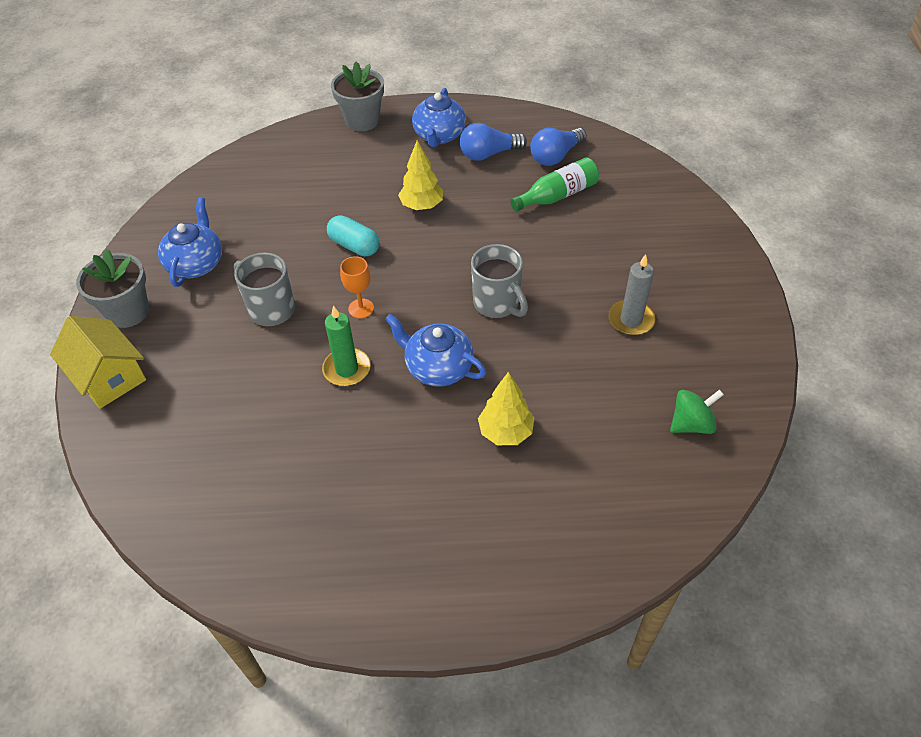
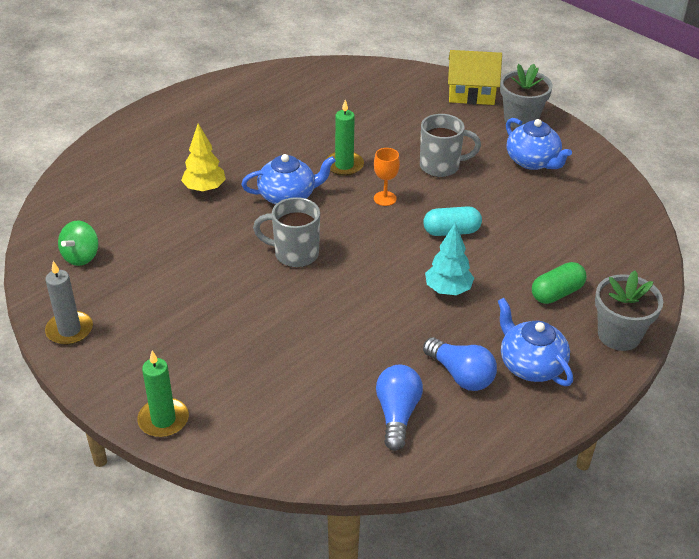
camera: 135 degrees right, 10 degrees down
yellow tree [398,140,443,210] -> turquoise tree [425,222,474,295]
blue light bulb [460,123,527,161] -> blue light bulb turned 105 degrees clockwise [423,337,497,391]
green bottle [510,157,599,212] -> none
grey candle [609,254,656,335] -> grey candle moved to [45,261,93,345]
none -> green candle [137,351,189,437]
none -> green capsule [532,262,586,304]

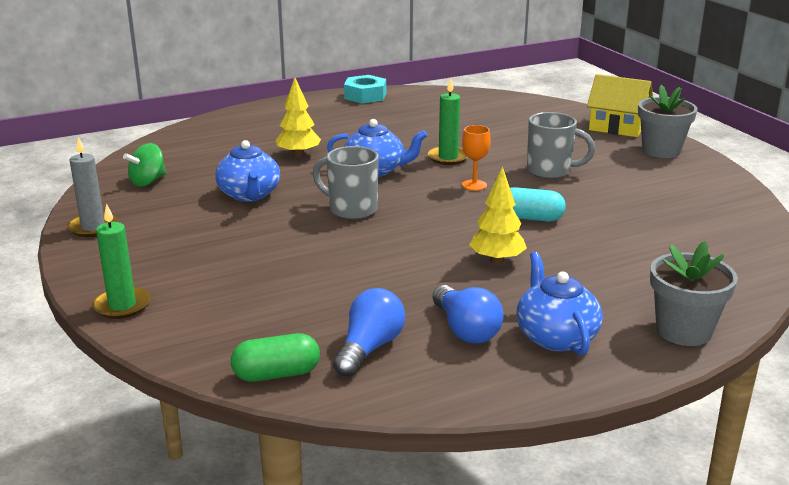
camera: 20 degrees right, 15 degrees down
turquoise tree [425,222,474,295] -> yellow tree [469,166,527,264]
blue teapot [506,118,572,170] -> blue teapot moved to [215,140,280,202]
green capsule [532,262,586,304] -> green capsule moved to [231,333,320,382]
none -> turquoise nut [344,75,386,103]

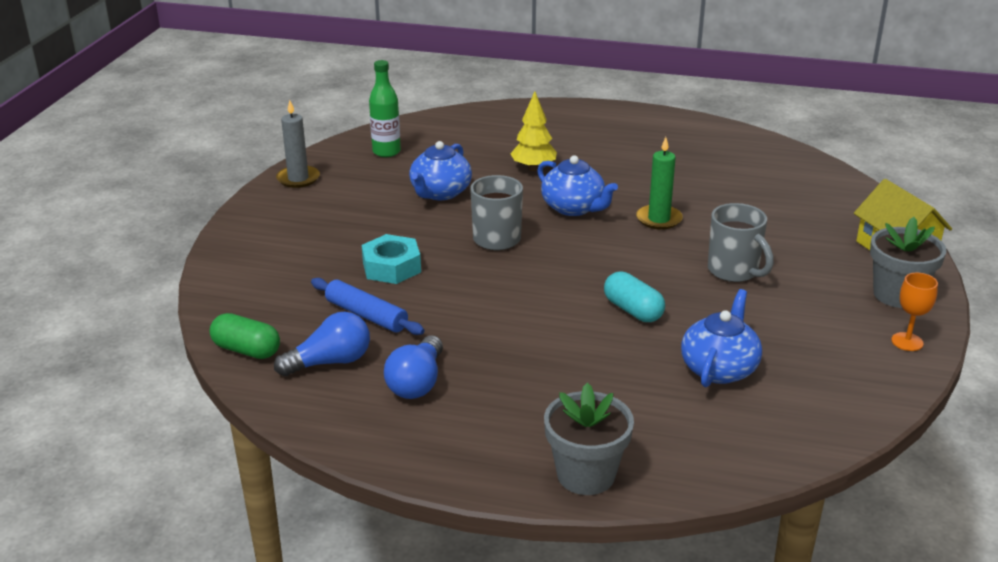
camera: 40 degrees right, 5 degrees up
green candle [92,204,151,319] -> none
green spinning top [123,143,166,186] -> green bottle [369,60,401,157]
turquoise nut [344,75,386,103] -> turquoise nut moved to [362,234,421,284]
orange goblet [462,125,491,191] -> orange goblet moved to [891,273,938,351]
yellow tree [469,166,527,264] -> none
blue teapot [516,252,603,355] -> blue teapot moved to [681,289,762,387]
none -> blue rolling pin [311,278,424,335]

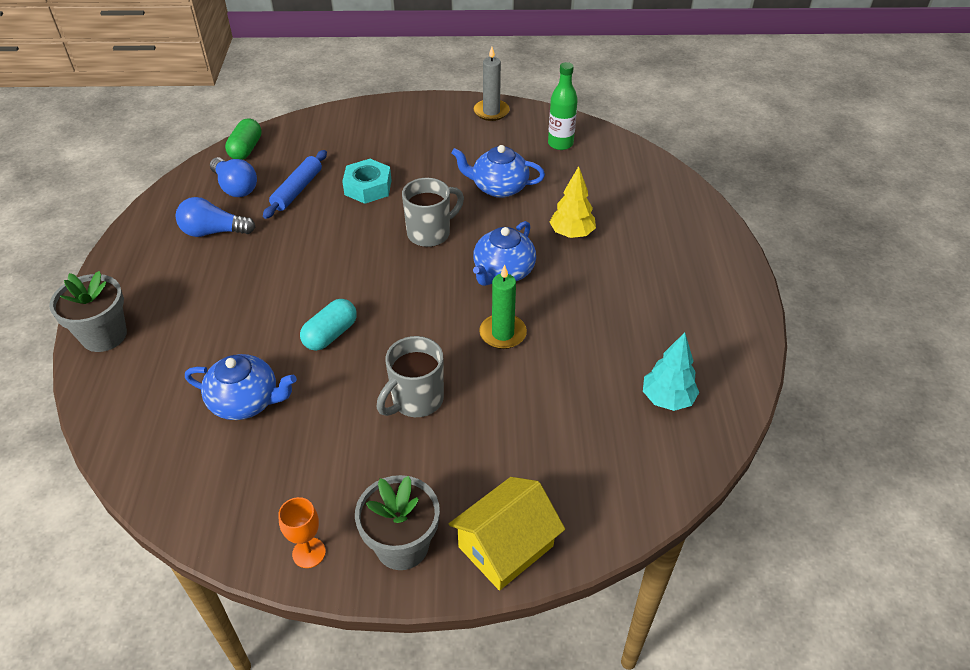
camera: 75 degrees right, 15 degrees up
none -> turquoise tree [643,332,699,411]

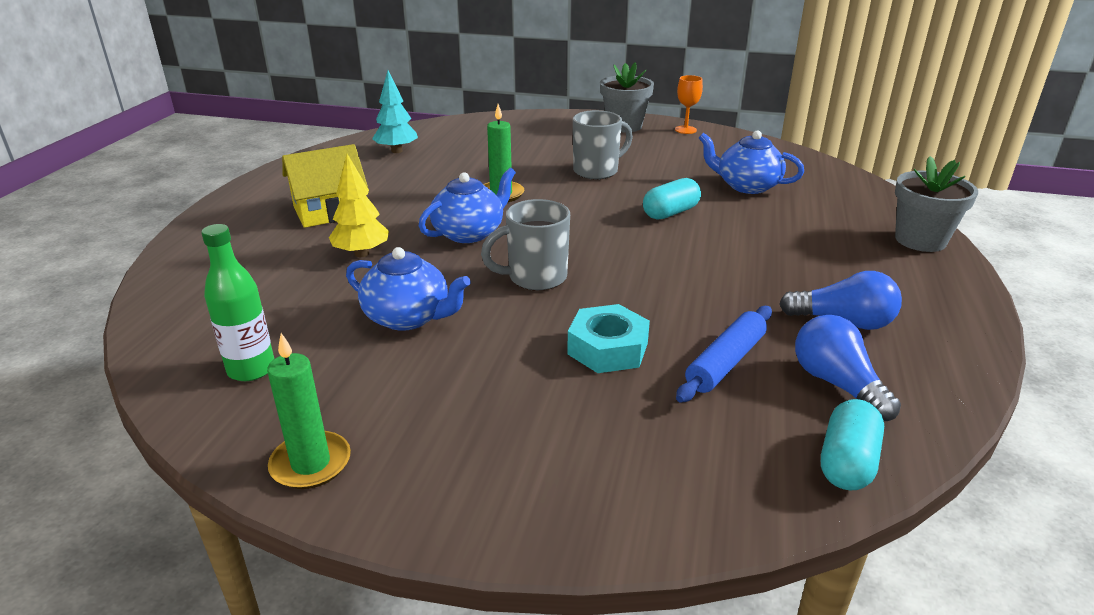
camera: 165 degrees left, 15 degrees down
green capsule [225,118,262,160] -> turquoise capsule [821,399,884,490]
yellow house [449,477,565,591] -> yellow house moved to [282,144,368,228]
grey candle [474,47,510,121] -> green candle [267,333,351,489]

